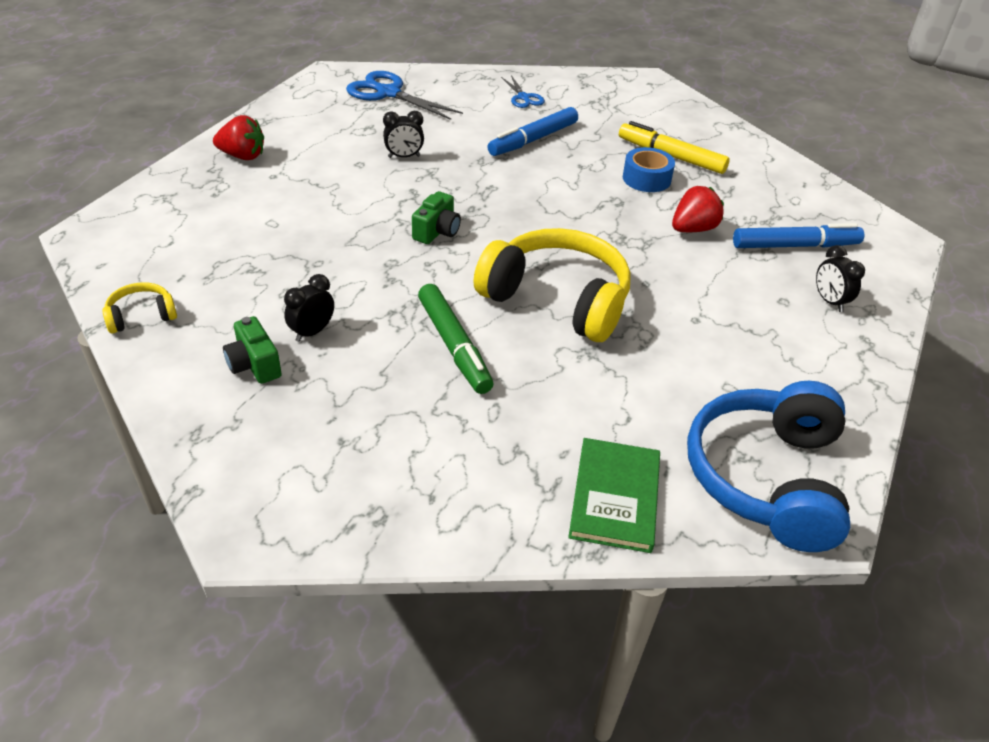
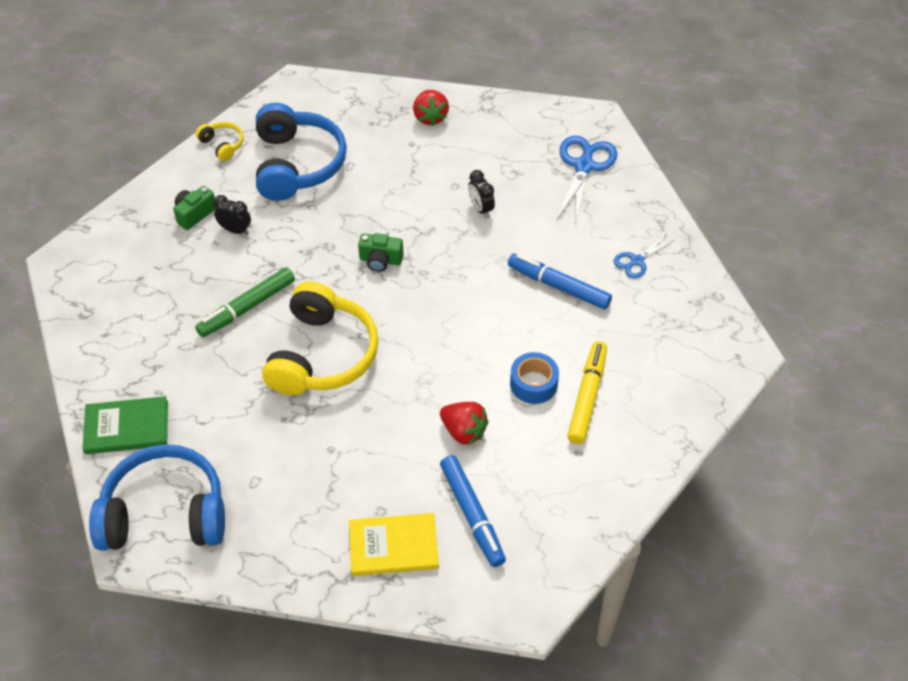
camera: 75 degrees right, 10 degrees up
black clock [816,245,865,312] -> yellow book [349,513,439,576]
none -> blue headphones [256,103,347,201]

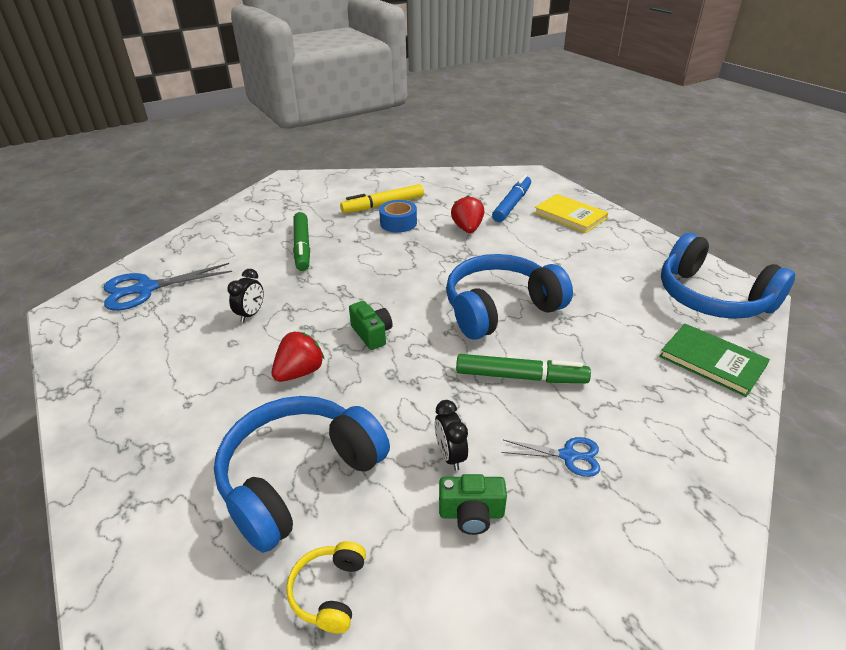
camera: 130 degrees left, 15 degrees down
yellow headphones [262,281,379,395] -> blue headphones [446,254,573,340]
red strawberry [413,90,449,126] -> red strawberry moved to [272,331,325,382]
blue marker [508,254,612,309] -> green marker [293,212,310,271]
blue scissors [614,234,675,278] -> blue scissors moved to [502,437,600,477]

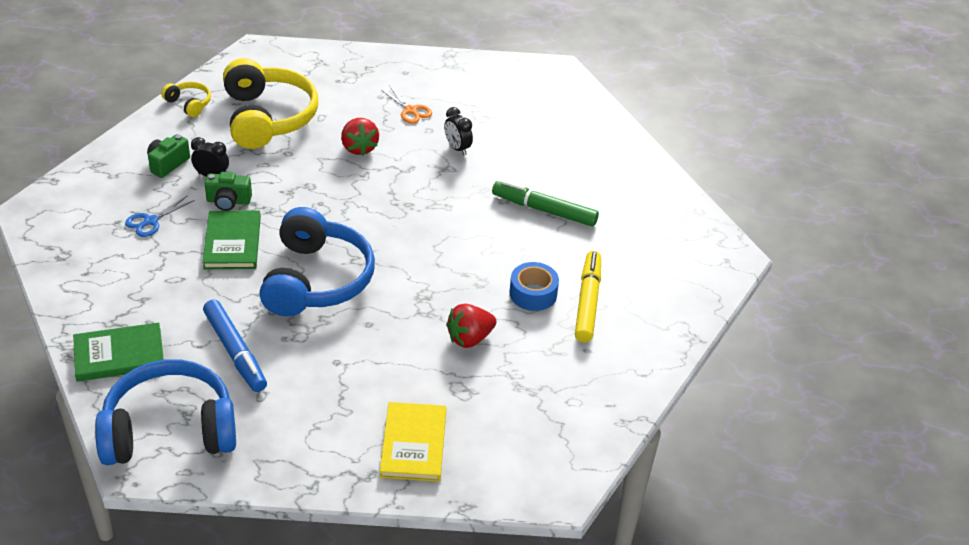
camera: 120 degrees right, 5 degrees up
blue scissors [104,263,232,311] -> none
blue headphones [214,396,390,553] -> yellow headphones [223,58,318,149]
green camera [349,301,392,350] -> green camera moved to [204,172,252,211]
red strawberry [451,195,484,233] -> red strawberry turned 120 degrees clockwise [446,304,496,348]
green marker [456,354,591,383] -> green book [202,210,261,269]
blue marker [492,175,531,222] -> blue marker moved to [203,299,267,392]
yellow book [534,194,608,233] -> yellow book turned 75 degrees counterclockwise [380,402,446,482]
none -> orange scissors [381,86,432,124]

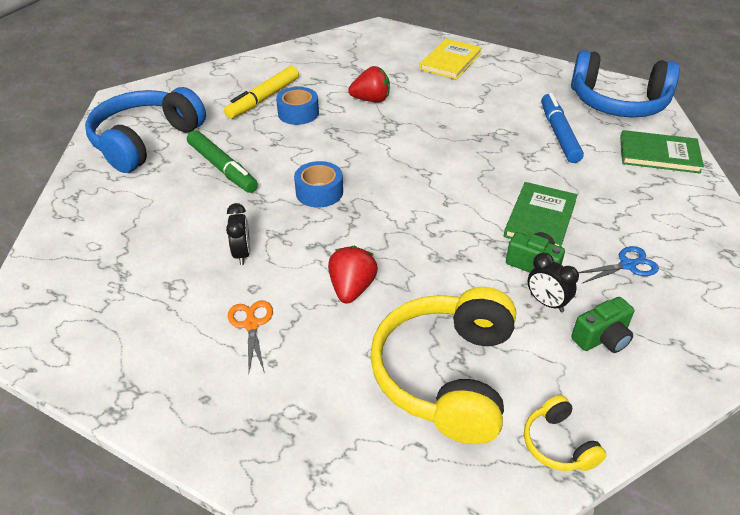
camera: 150 degrees left, 0 degrees up
blue headphones [259,207,375,316] -> blue headphones moved to [85,87,206,173]
none -> blue tape [294,161,343,208]

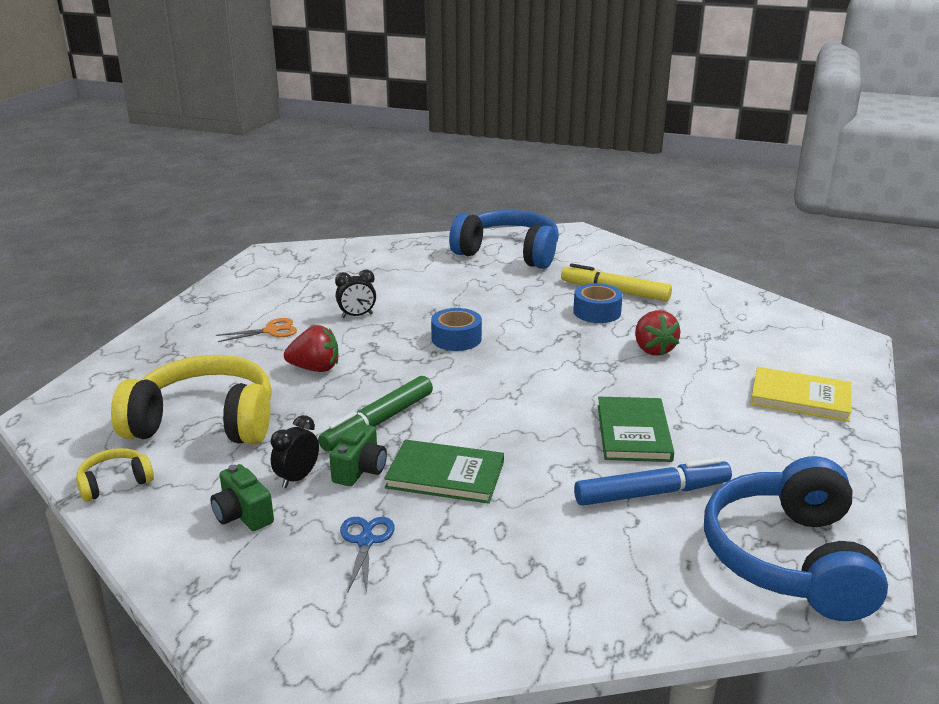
camera: 80 degrees right, 15 degrees down
green marker [187,130,258,193] -> green marker moved to [318,376,433,452]
blue scissors [578,246,659,283] -> blue scissors turned 150 degrees counterclockwise [340,517,395,593]
green book [620,130,704,174] -> green book moved to [598,397,674,462]

